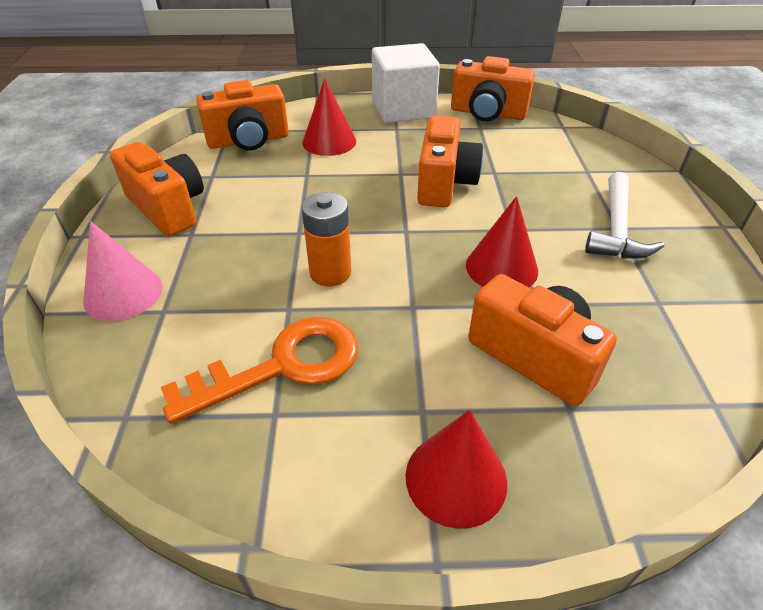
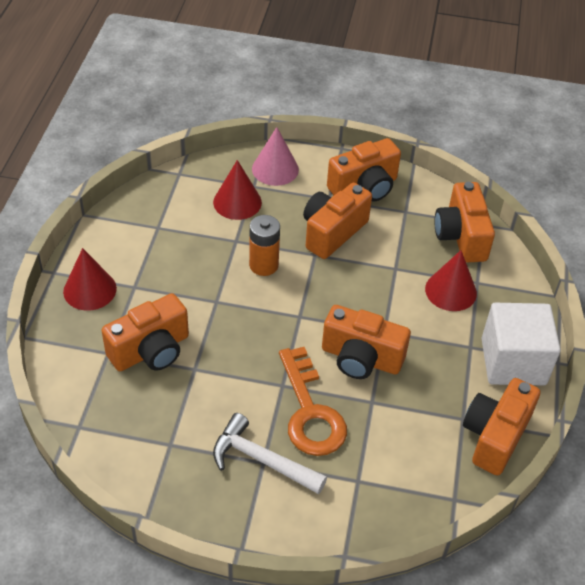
camera: 100 degrees right, 5 degrees up
orange key [161,317,358,424] -> orange key moved to [279,347,347,456]
red cone [466,196,538,287] -> red cone moved to [213,160,262,220]
none -> orange camera [303,183,372,259]

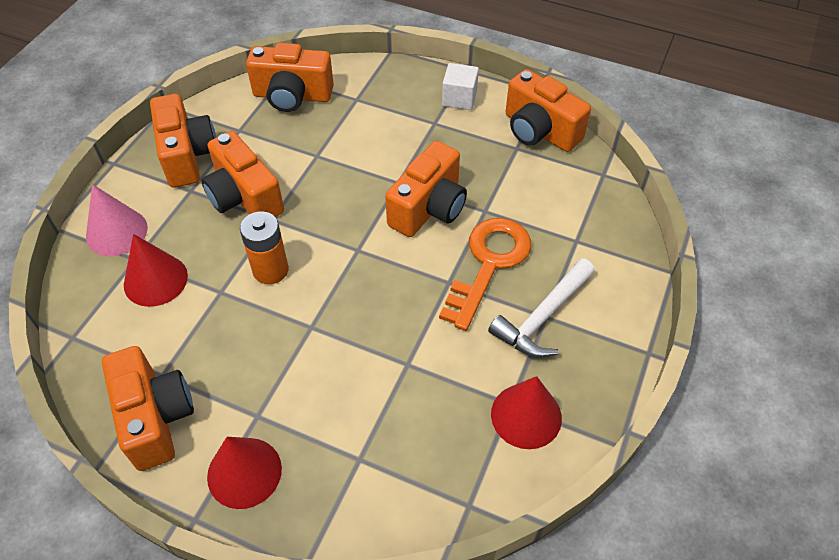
camera: 75 degrees left, 5 degrees up
orange camera [102,293,189,371] -> orange camera moved to [102,346,194,471]
orange key [279,347,347,456] -> orange key turned 60 degrees counterclockwise [439,218,531,331]
red cone [425,250,477,311] -> red cone moved to [491,376,562,449]
white cube [481,303,561,385] -> white cube [442,63,479,110], size x0.54

